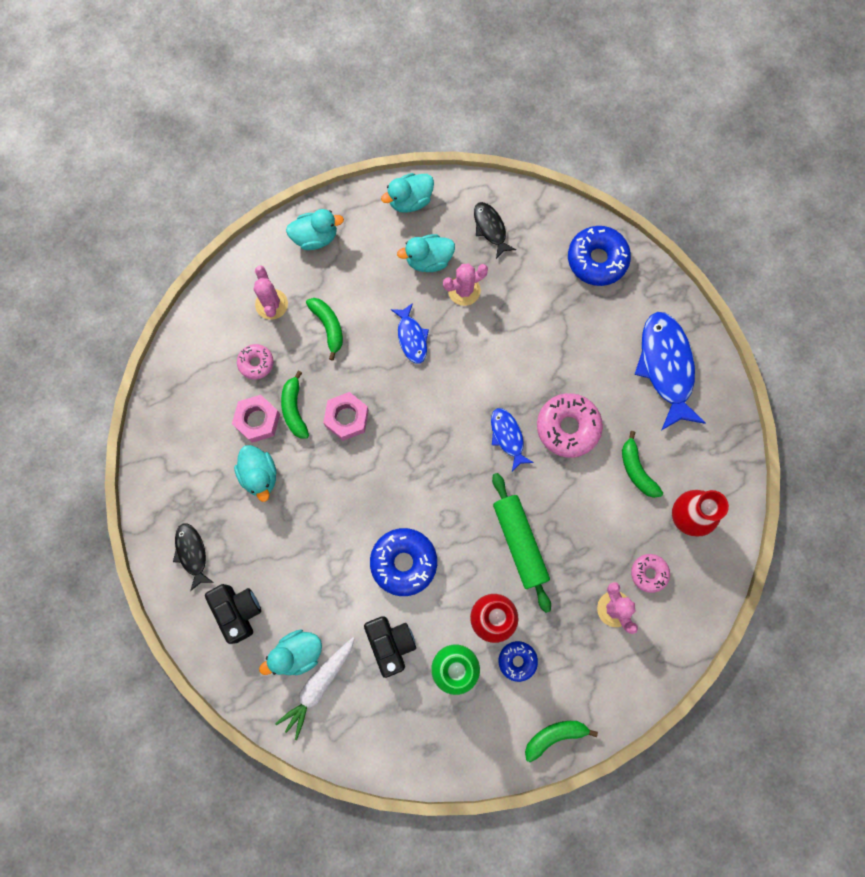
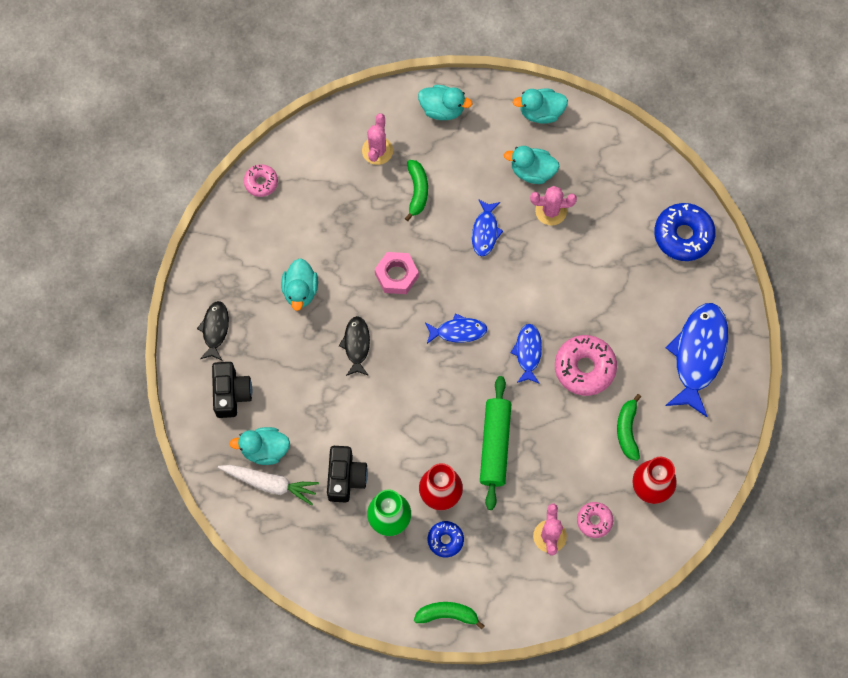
camera: 25 degrees right, 5 degrees down
pink nut [232,395,280,443] -> none
pink donut [237,344,274,380] -> pink donut moved to [244,164,278,197]
white carrot [275,637,355,740] -> white carrot turned 135 degrees counterclockwise [218,465,319,506]
green banana [281,371,309,439] -> none
blue donut [370,528,437,596] -> none
black fish [474,202,516,259] -> black fish moved to [339,316,370,376]
none -> blue fish [425,313,487,344]

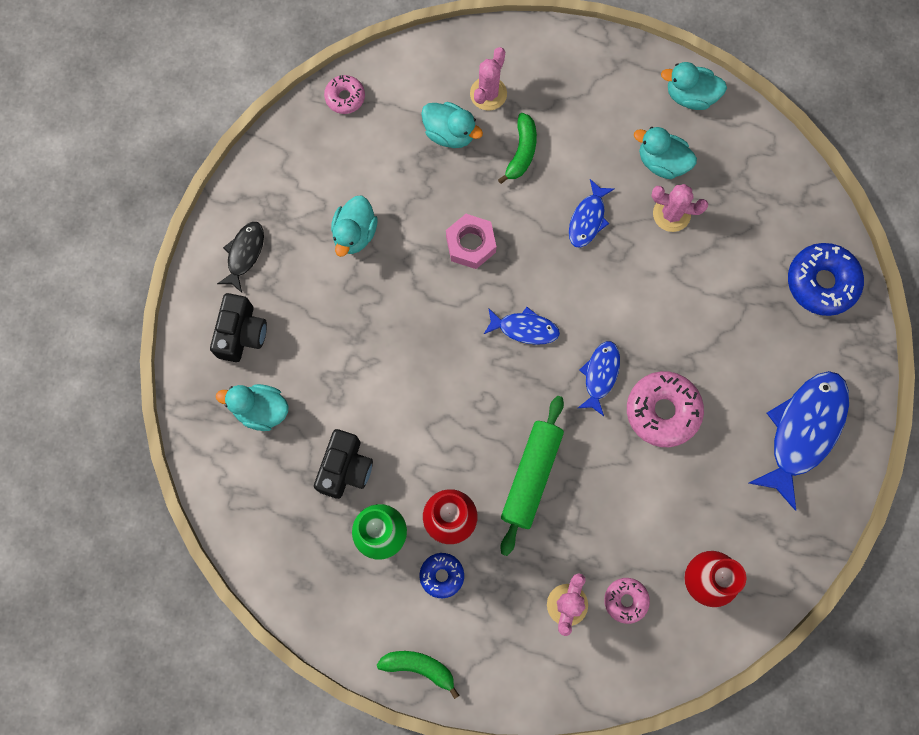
camera: 15 degrees right, 5 degrees up
white carrot [218,465,319,506] -> none
black fish [339,316,370,376] -> none
turquoise duck [418,85,473,120] -> turquoise duck moved to [421,102,483,148]
green banana [617,394,641,461] -> none

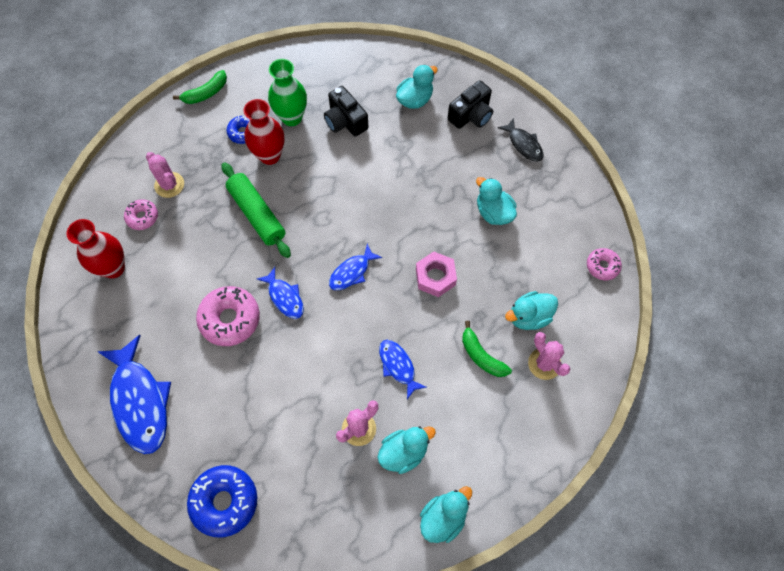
camera: 125 degrees right, 10 degrees down
black camera [210,293,267,362] -> black camera turned 90 degrees counterclockwise [448,80,493,129]

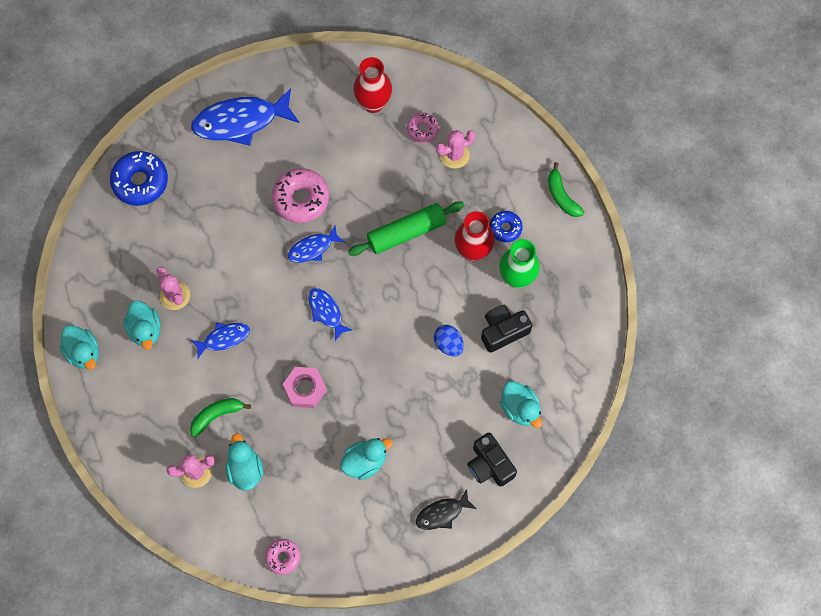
camera: 100 degrees right, 5 degrees up
none -> blue egg [434,325,464,357]

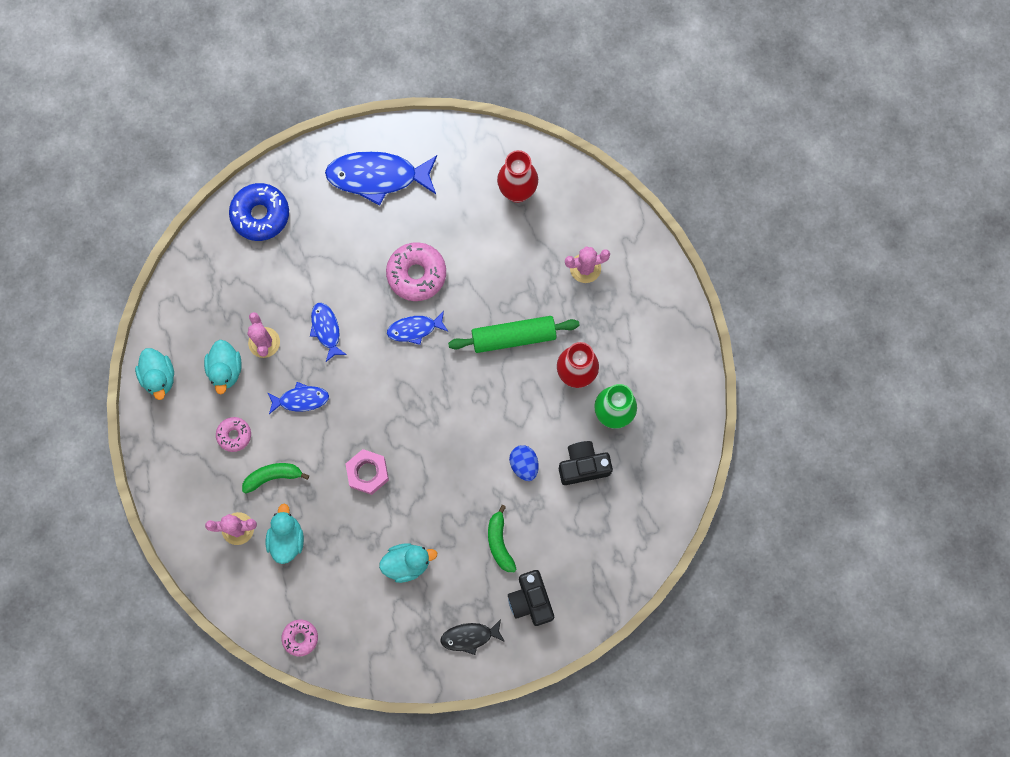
camera: 15 degrees right, 5 degrees up
blue fish [308,288,353,341] -> blue fish moved to [310,303,347,362]
pink donut [407,112,439,143] -> pink donut moved to [216,417,251,452]
blue donut [490,211,523,242] -> none
turquoise duck [500,381,542,428] -> none
green banana [548,162,584,217] -> green banana moved to [488,505,517,572]

